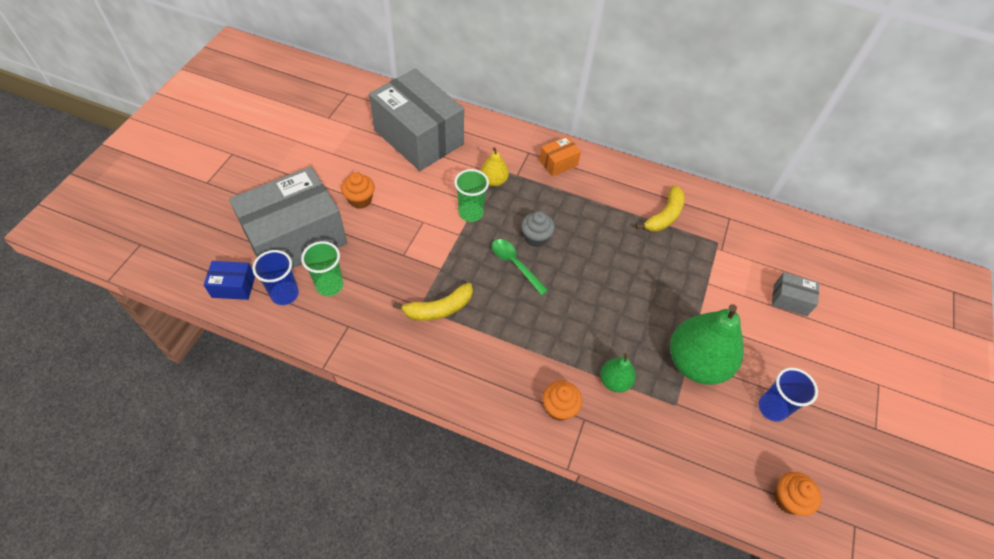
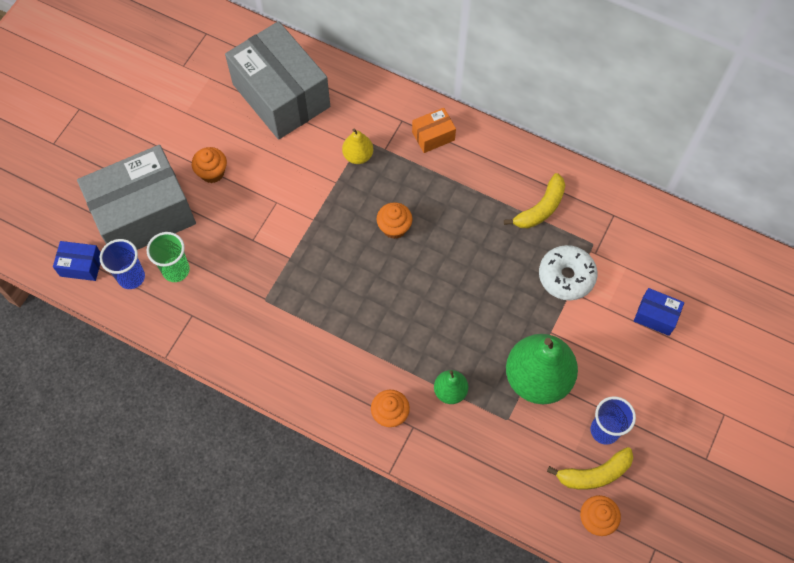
camera: 10 degrees right, 10 degrees up
yellow banana [393,283,473,321] -> yellow banana moved to [547,447,633,490]
green cup [454,169,489,222] -> none
green spoon [492,239,548,295] -> none
grey cupcake [521,211,555,247] -> orange cupcake [377,202,413,239]
grey box [772,272,820,316] -> blue box [634,288,684,336]
none -> white donut [539,245,597,300]

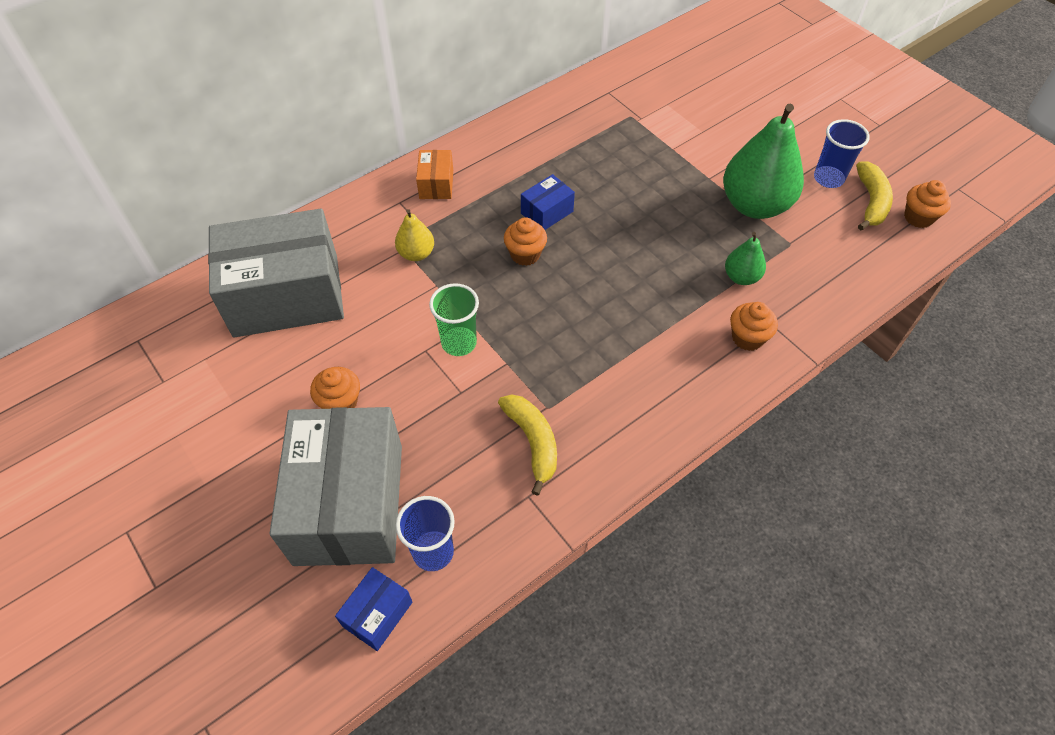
camera: 65 degrees left, 10 degrees down
green cup [147,232,190,282] -> green cup moved to [429,283,479,356]
yellow banana [504,173,565,228] -> yellow banana moved to [498,394,557,496]
white donut [539,245,597,300] -> none
blue box [634,288,684,336] -> blue box moved to [521,174,575,230]

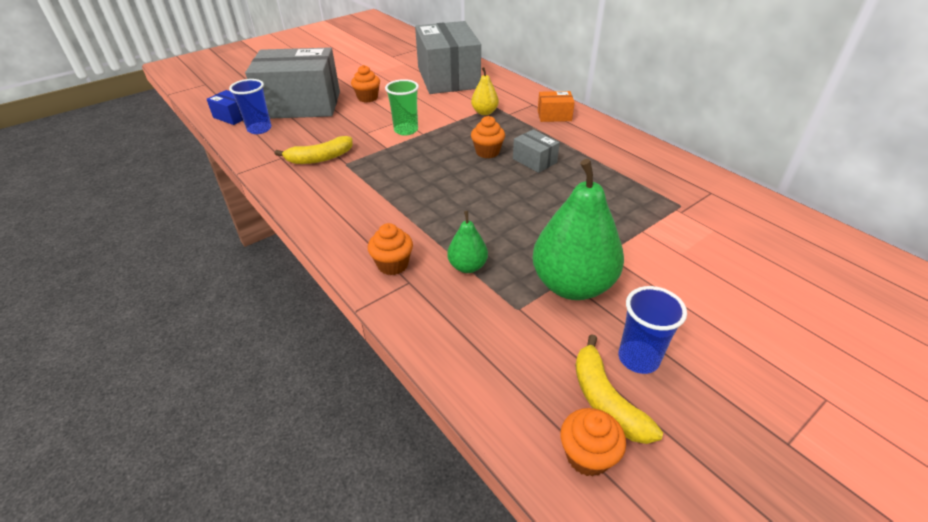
camera: 90 degrees right, 15 degrees down
blue box [521,174,575,230] -> grey box [513,130,560,173]
yellow banana [856,161,893,230] -> yellow banana turned 60 degrees clockwise [575,334,663,444]

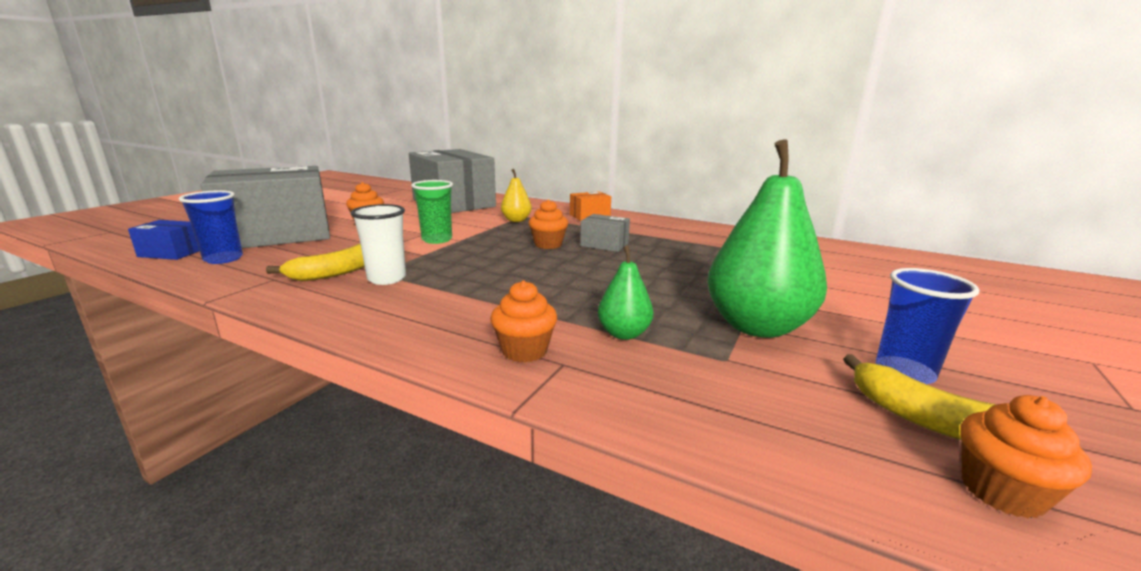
camera: 25 degrees left, 20 degrees down
none -> white cup [351,204,406,285]

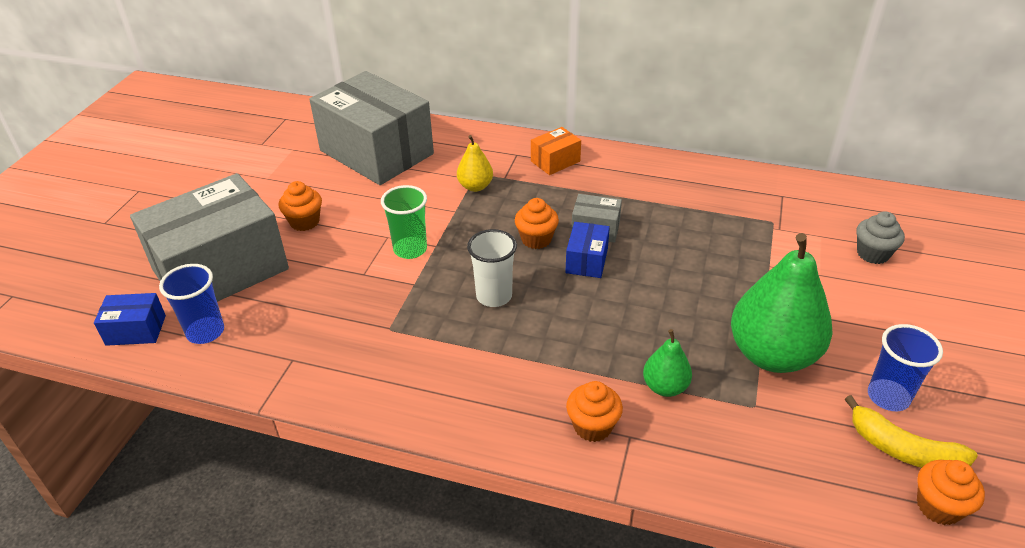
camera: 10 degrees left, 20 degrees up
yellow banana [266,244,365,281] -> none
white cup [351,204,406,285] -> white cup moved to [467,229,517,307]
none -> blue box [565,222,610,278]
none -> grey cupcake [857,211,905,264]

